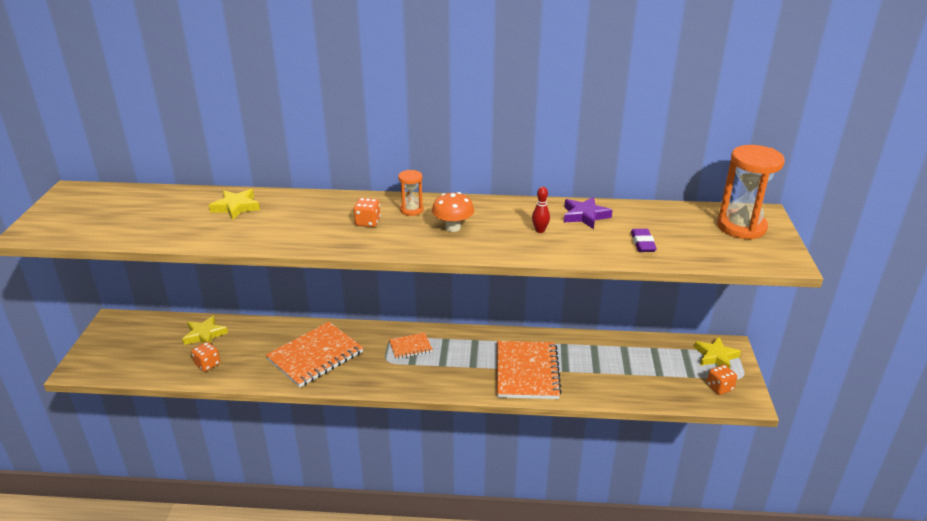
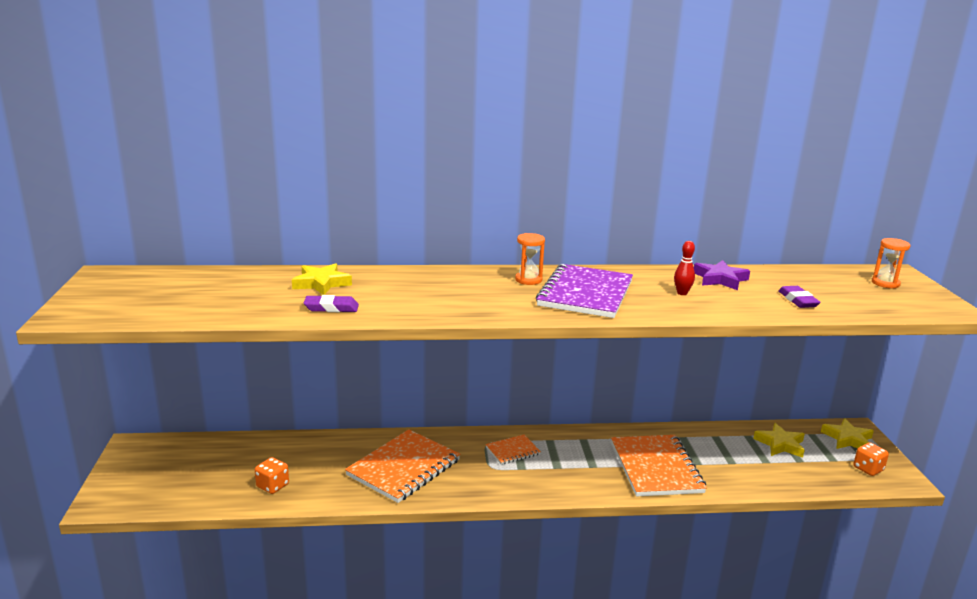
camera: 10 degrees left, 10 degrees down
yellow star [183,315,228,345] -> yellow star moved to [753,423,805,458]
orange dice [354,198,381,227] -> none
orange mushroom [432,192,474,232] -> purple notebook [536,264,633,318]
orange hourglass [717,145,785,240] -> orange hourglass [872,238,911,289], size x0.51
none -> purple eraser [304,295,359,312]

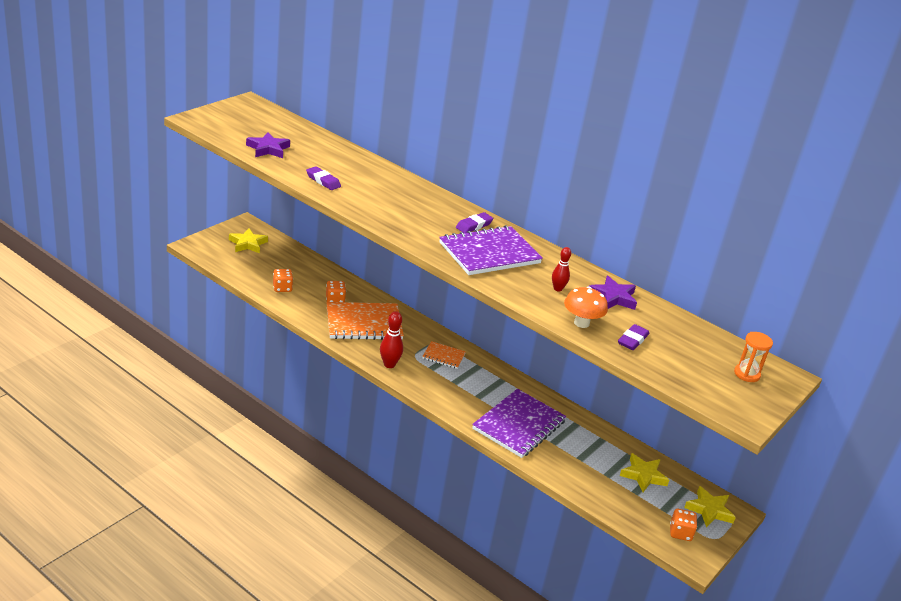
camera: 40 degrees right, 10 degrees up
yellow star [292,263,352,295] -> yellow star moved to [229,228,268,253]
orange hourglass [515,233,545,285] -> purple eraser [456,212,493,233]
orange notebook [611,435,707,497] -> purple notebook [472,389,566,458]
none -> purple star [246,132,290,158]
none -> orange dice [326,281,346,302]
none -> red bowling pin [380,311,403,368]
none -> orange mushroom [564,287,608,328]

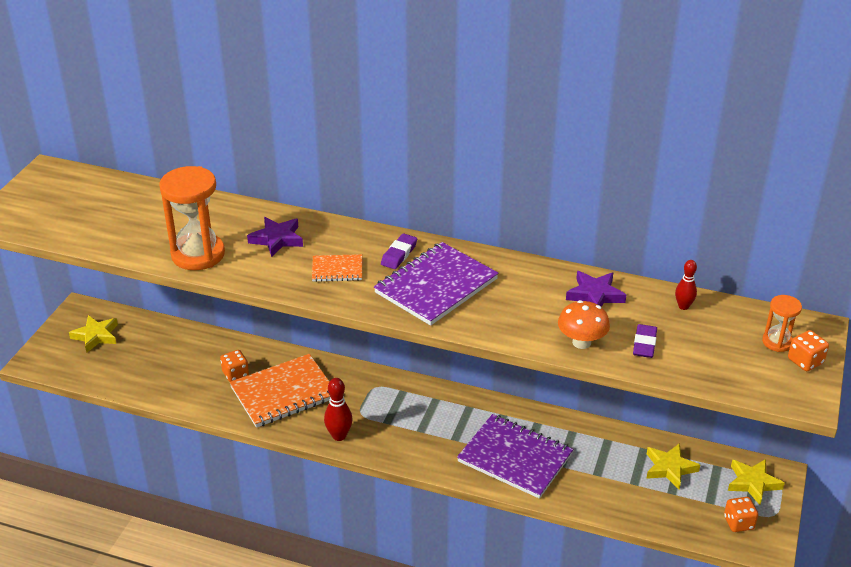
camera: 15 degrees left, 5 degrees up
purple star [246,132,290,158] -> purple star moved to [247,217,303,257]
orange dice [273,269,293,292] -> orange dice moved to [788,330,829,371]
purple eraser [306,166,341,190] -> orange hourglass [159,166,225,270]
orange notebook [422,341,466,369] -> orange notebook moved to [312,254,362,282]
purple notebook [472,389,566,458] -> purple notebook turned 75 degrees counterclockwise [457,414,573,499]
red bowling pin [552,247,571,292] -> red bowling pin moved to [675,260,697,310]

